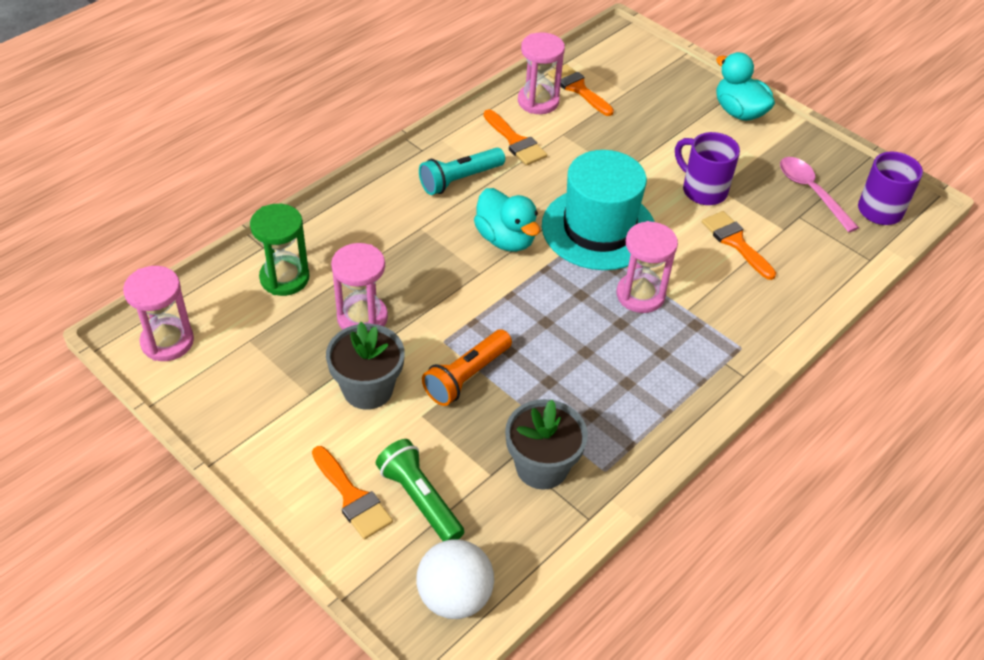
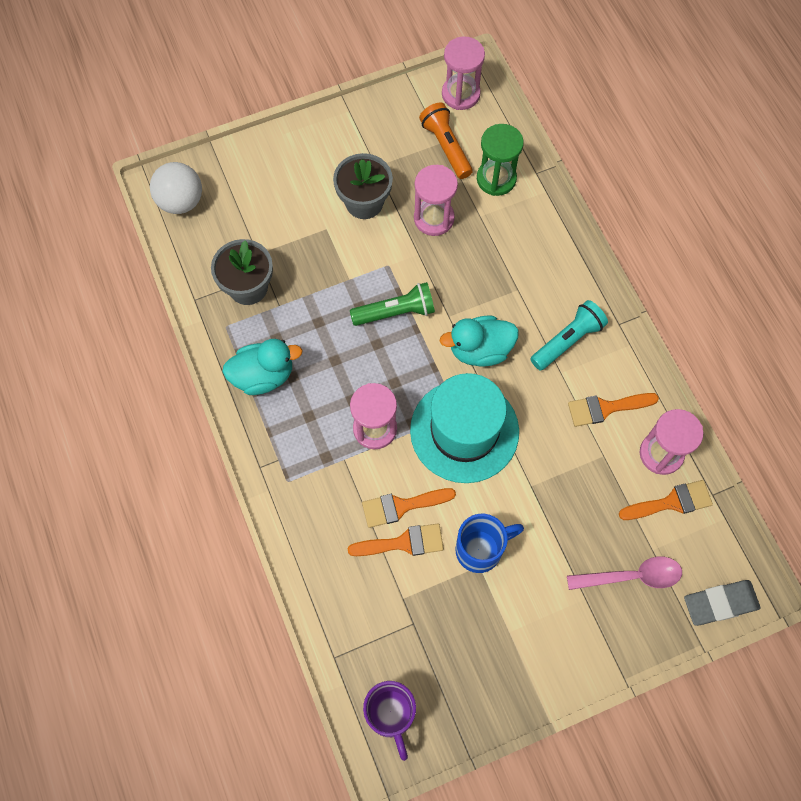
camera: 115 degrees right, 20 degrees up
orange brush [312,446,393,539] -> orange brush moved to [362,488,456,528]
green flashlight [376,439,464,541] -> green flashlight moved to [350,282,435,326]
turquoise flashlight [419,148,505,195] -> turquoise flashlight turned 60 degrees clockwise [530,300,608,371]
orange flashlight [422,329,512,406] -> orange flashlight moved to [419,102,473,179]
purple mug [675,132,740,205] -> blue mug [455,514,524,573]
turquoise duck [716,52,775,121] -> turquoise duck moved to [222,339,303,395]
pink spoon [780,157,859,232] -> pink spoon moved to [567,557,682,590]
none -> grey eraser [684,580,760,626]

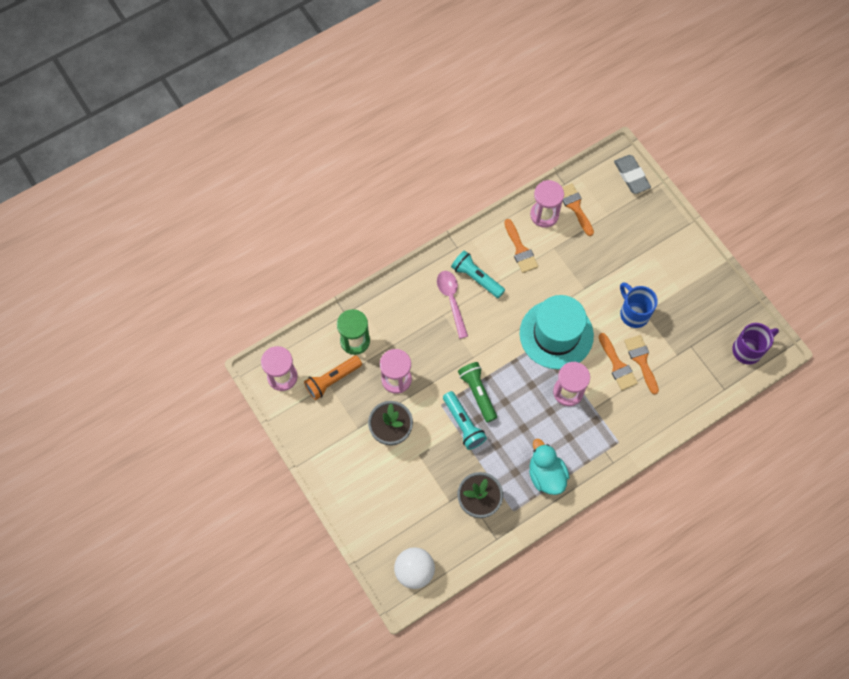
camera: 100 degrees left, 0 degrees up
turquoise duck [440,315,519,367] -> none
pink spoon [567,557,682,590] -> pink spoon moved to [437,271,468,339]
none -> turquoise flashlight [443,391,487,450]

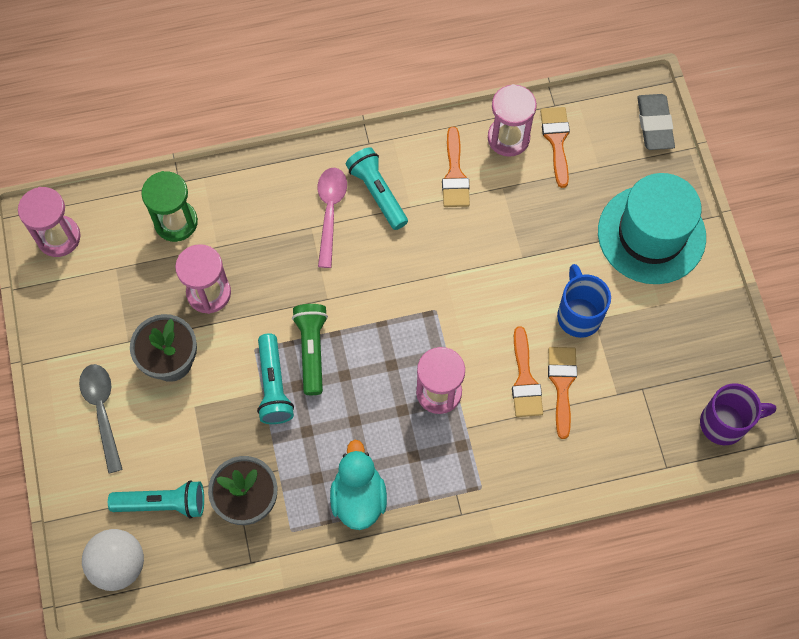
camera: 20 degrees right, 0 degrees up
orange flashlight [304,356,362,400] -> none
turquoise hat [520,295,594,369] -> turquoise hat moved to [598,173,706,284]
none -> grey spoon [79,364,123,474]
none -> turquoise flashlight [108,480,204,519]

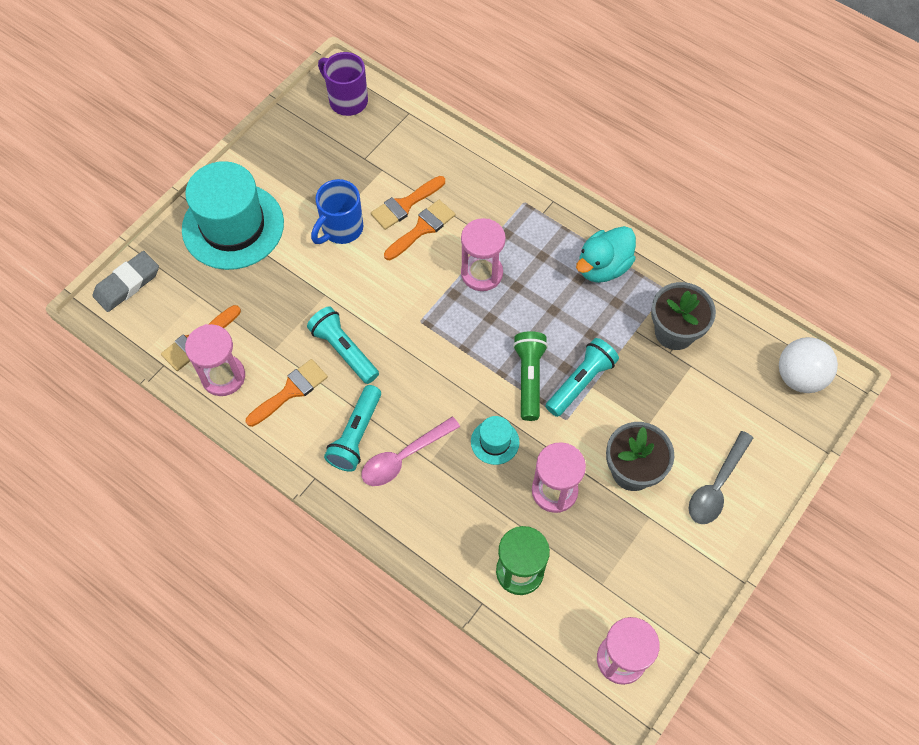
camera: 130 degrees left, 5 degrees down
turquoise flashlight [108,480,204,519] -> turquoise flashlight moved to [307,306,379,384]
green flashlight [292,304,328,395] -> green flashlight turned 135 degrees clockwise [513,331,548,421]
none -> turquoise hat [471,416,519,465]

